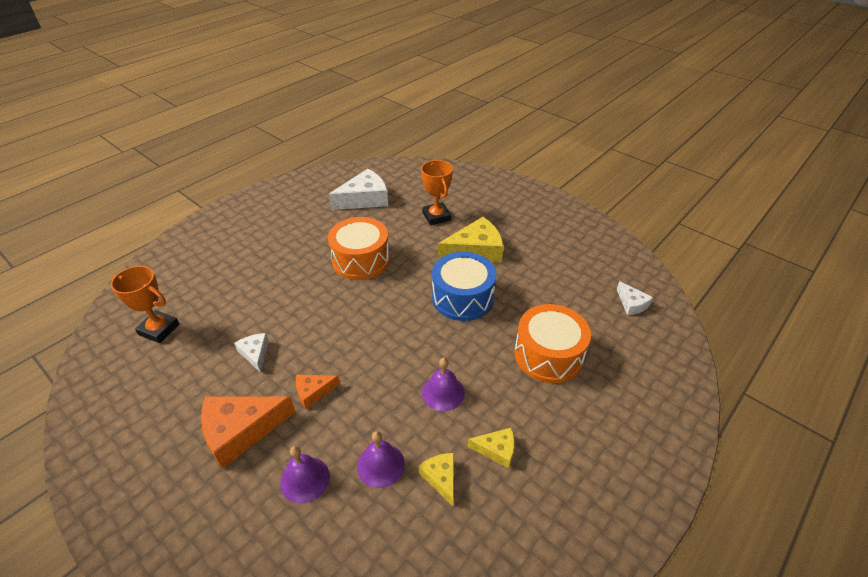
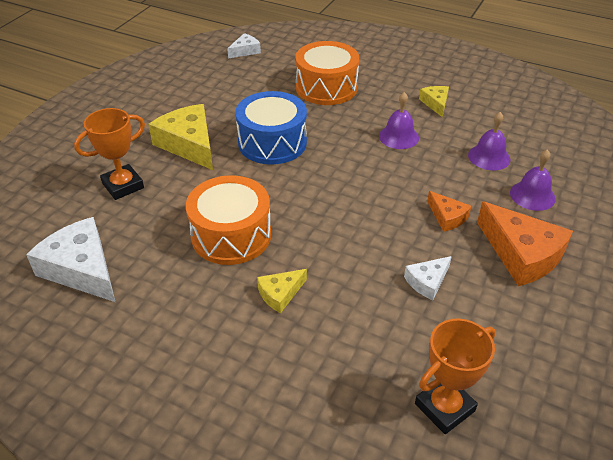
camera: 105 degrees left, 0 degrees up
orange trophy [111,266,179,343] -> orange trophy turned 45 degrees clockwise [415,319,496,434]
yellow cheese [419,453,454,506] -> yellow cheese moved to [257,269,307,313]

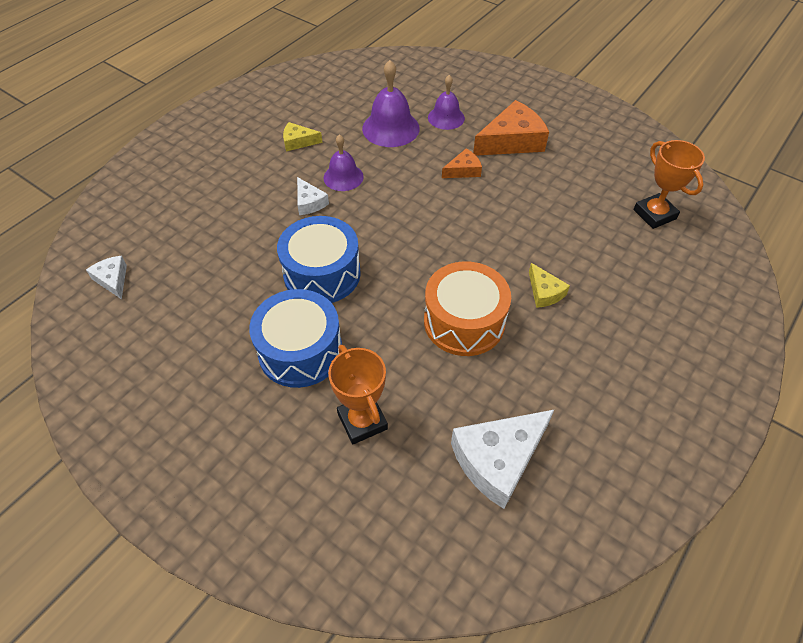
camera: 80 degrees left, 10 degrees up
yellow cheese [148,104,213,170] -> blue drum [249,289,342,388]
orange drum [295,41,359,105] -> none
white cheese [404,256,452,300] -> white cheese moved to [297,177,329,215]
purple bell [468,112,511,170] -> purple bell [362,60,420,147], size x1.53

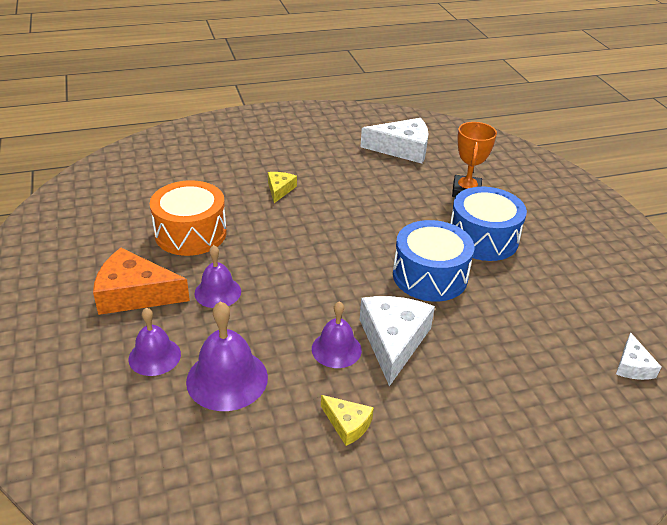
camera: 145 degrees left, 15 degrees down
white cheese [297,177,329,215] -> white cheese [360,296,435,386], size x1.91
orange drum [424,261,511,356] -> orange drum moved to [150,180,227,256]
orange cheese [442,148,482,178] -> purple bell [194,245,241,308]
orange trophy [633,140,705,229] -> none

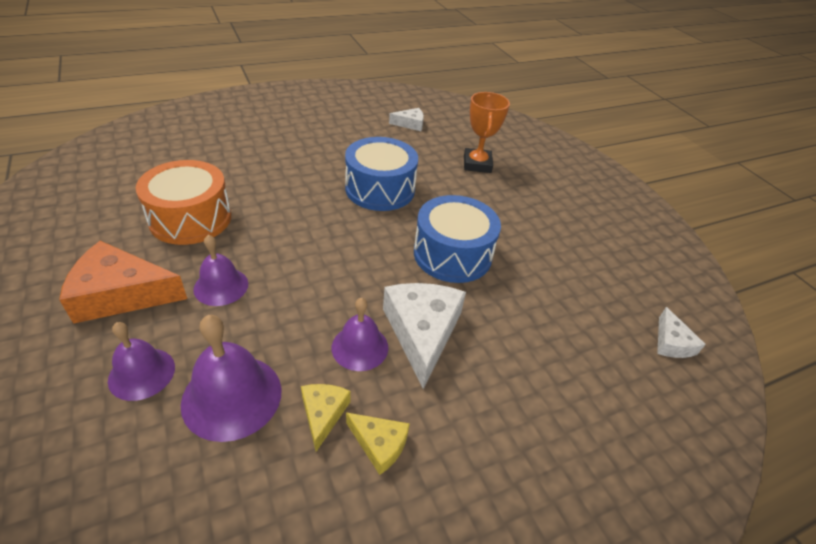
camera: 10 degrees left, 5 degrees up
yellow cheese [268,172,297,203] -> yellow cheese moved to [301,384,351,452]
white cheese [360,118,429,164] -> white cheese [389,108,424,131], size x0.52
blue drum [450,187,527,261] -> blue drum moved to [345,137,418,211]

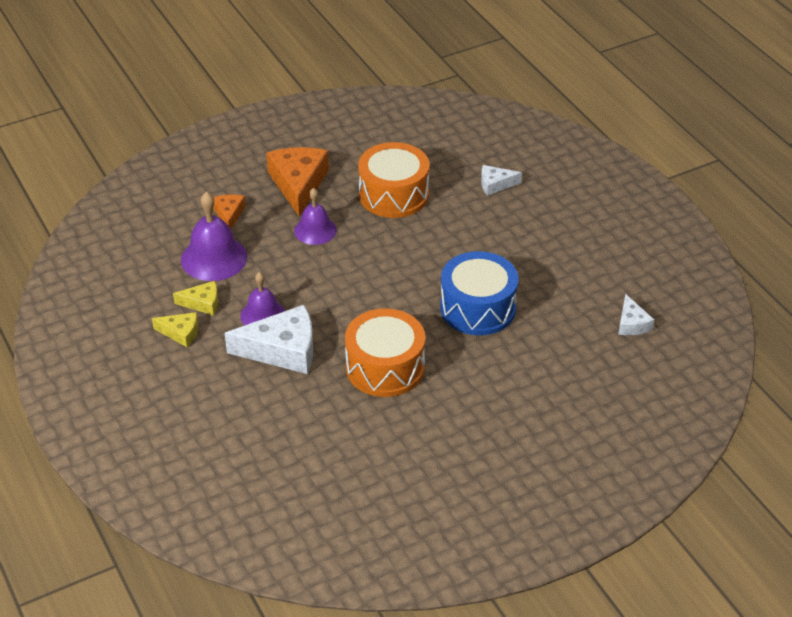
camera: 90 degrees right, 0 degrees up
purple bell [108,322,175,401] -> orange cheese [213,194,245,229]
yellow cheese [346,412,410,475] -> yellow cheese turned 105 degrees counterclockwise [152,312,198,347]
blue drum [414,195,501,283] -> orange drum [345,308,425,397]
orange trophy [464,92,510,173] -> none
white cheese [657,307,706,358] -> white cheese moved to [481,165,522,196]

